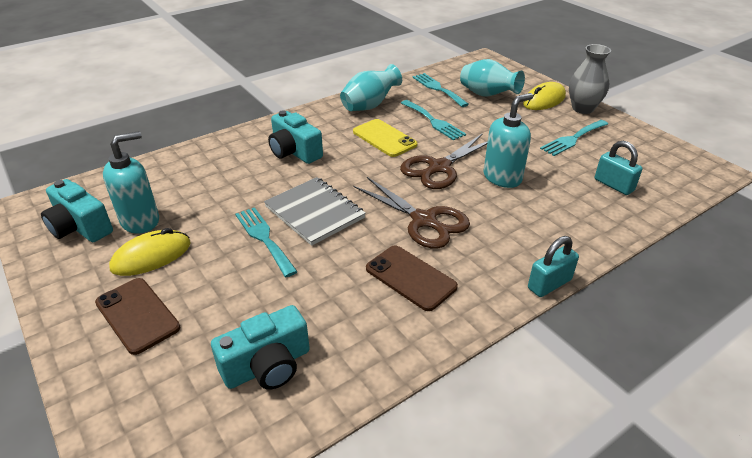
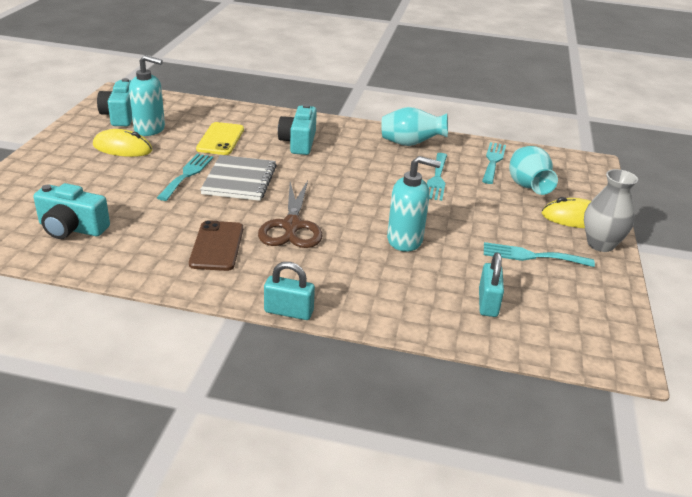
camera: 45 degrees right, 5 degrees down
brown phone [95,278,180,355] -> none
yellow phone [353,119,417,157] -> yellow phone moved to [196,122,244,155]
brown scissors [400,134,488,189] -> none

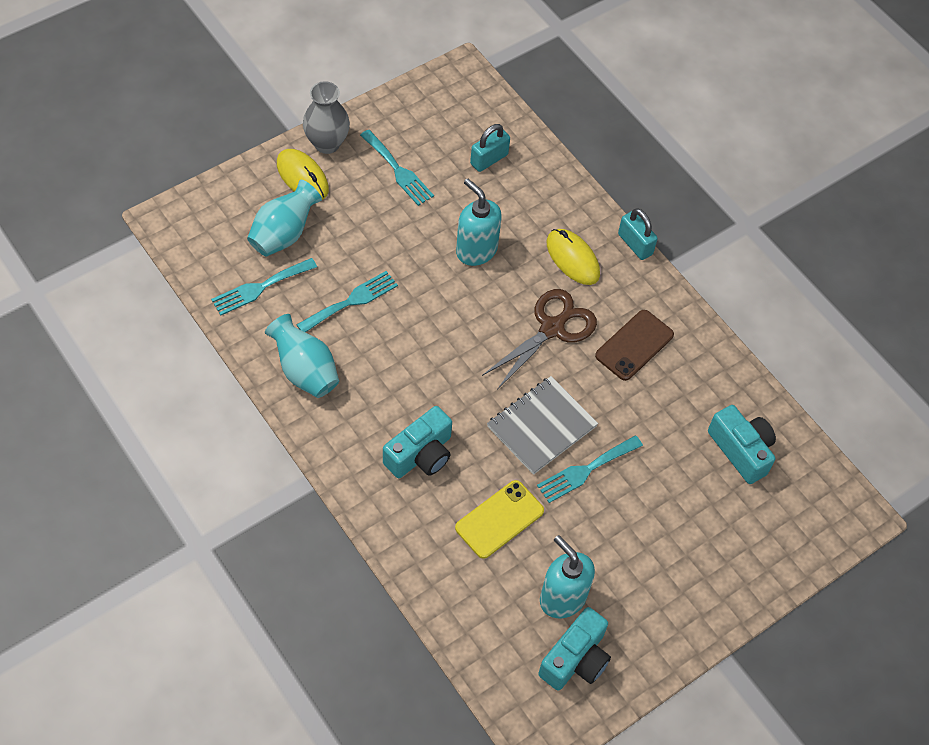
camera: 140 degrees left, 25 degrees up
yellow mouse [93,129,153,157] -> yellow mouse moved to [547,229,600,285]

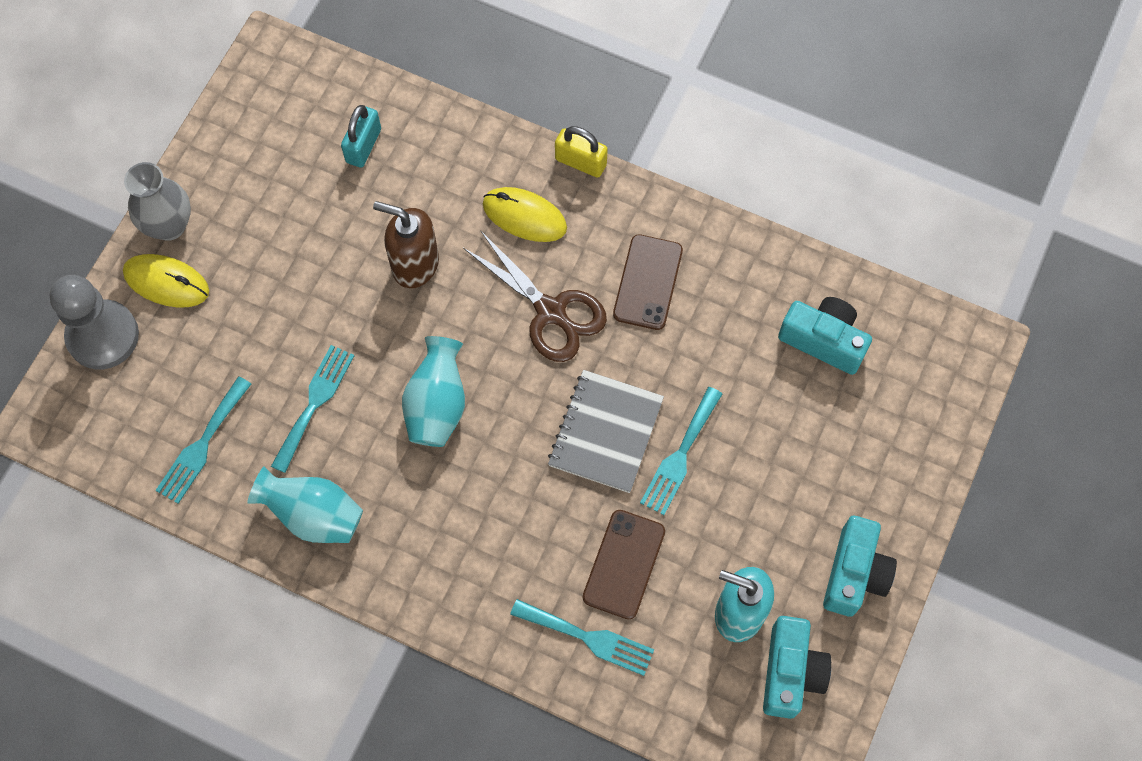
camera: 25 degrees left, 10 degrees up
turquoise vase [247,180,322,256] -> turquoise vase moved to [402,336,465,447]
turquoise fork [360,130,434,206] -> turquoise fork moved to [510,599,654,676]
turquoise camera [383,406,452,478] -> turquoise camera moved to [823,516,897,617]
yellow phone [455,480,544,559] -> brown phone [583,510,665,619]
turquoise soap dispenser [456,179,502,266] -> brown soap dispenser [373,201,439,288]
brown scissors [482,289,597,390] -> brown scissors turned 120 degrees clockwise [463,230,607,362]
turquoise padlock [618,208,658,260] -> yellow padlock [555,126,608,178]
none -> grey pawn [50,275,139,369]

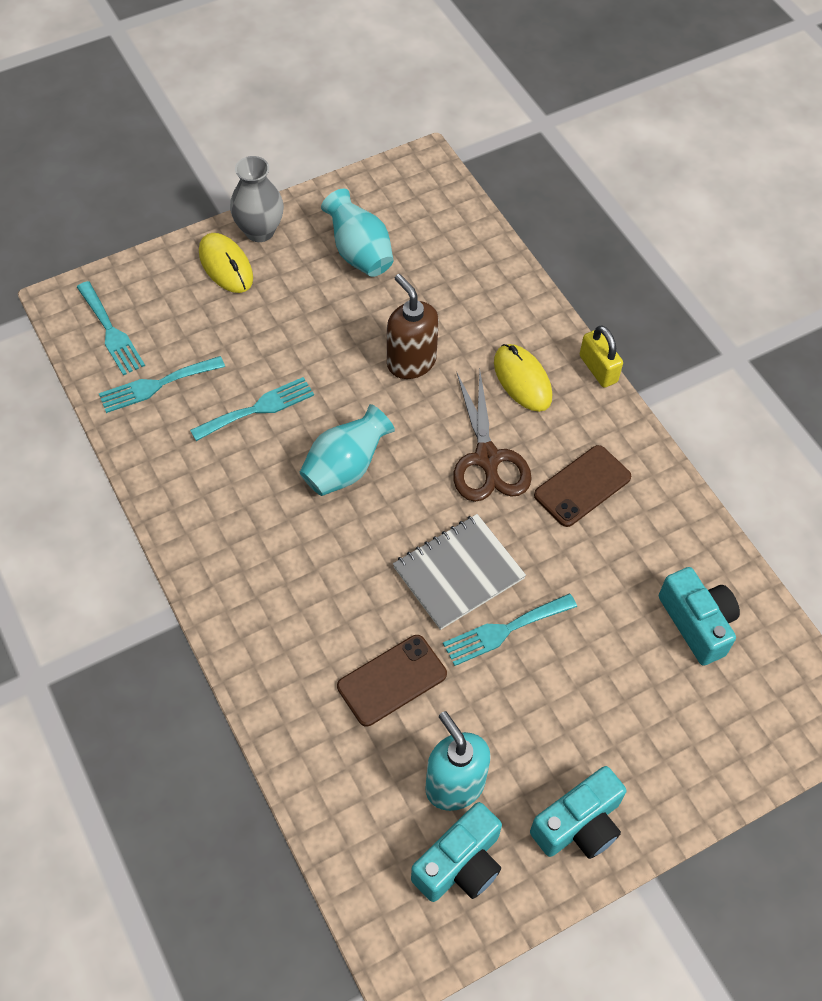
camera: 35 degrees right, 10 degrees down
grey pawn [50,275,139,369] -> none
turquoise vase [247,466,363,543] -> turquoise vase moved to [321,188,393,277]
turquoise padlock [341,105,381,168] -> none
turquoise fork [510,599,654,676] -> turquoise fork moved to [77,281,145,375]

